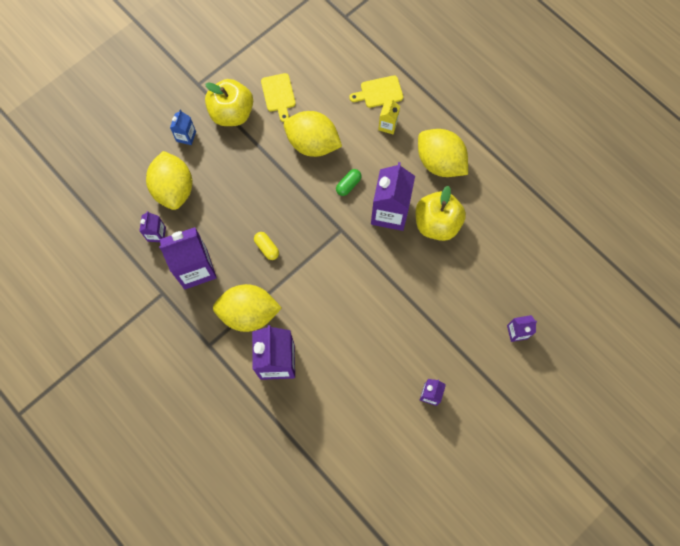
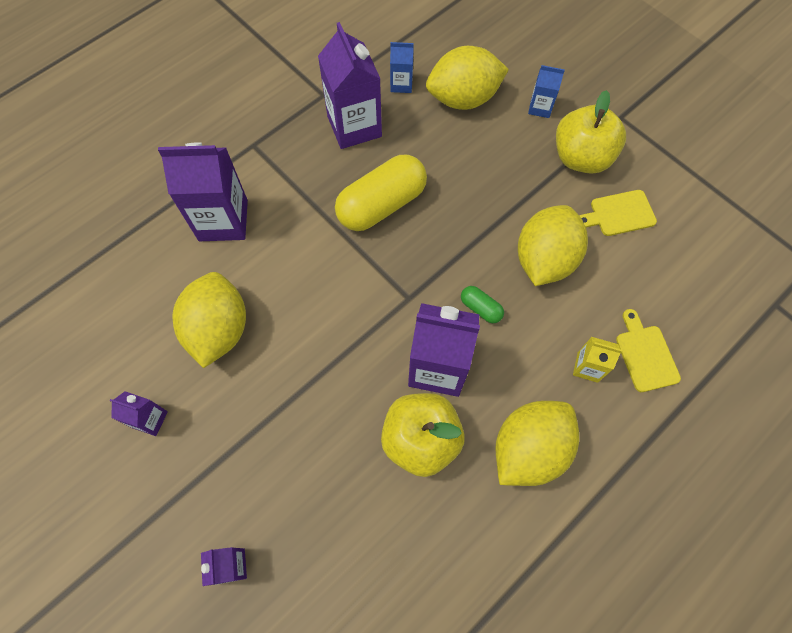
camera: 90 degrees right, 5 degrees down
purple carton [140,211,166,242] -> blue carton [390,42,414,93]
yellow lemon [213,284,282,332] -> yellow lemon moved to [172,272,246,368]
yellow capsule [254,232,279,260] -> yellow capsule [335,155,427,231], size x2.24

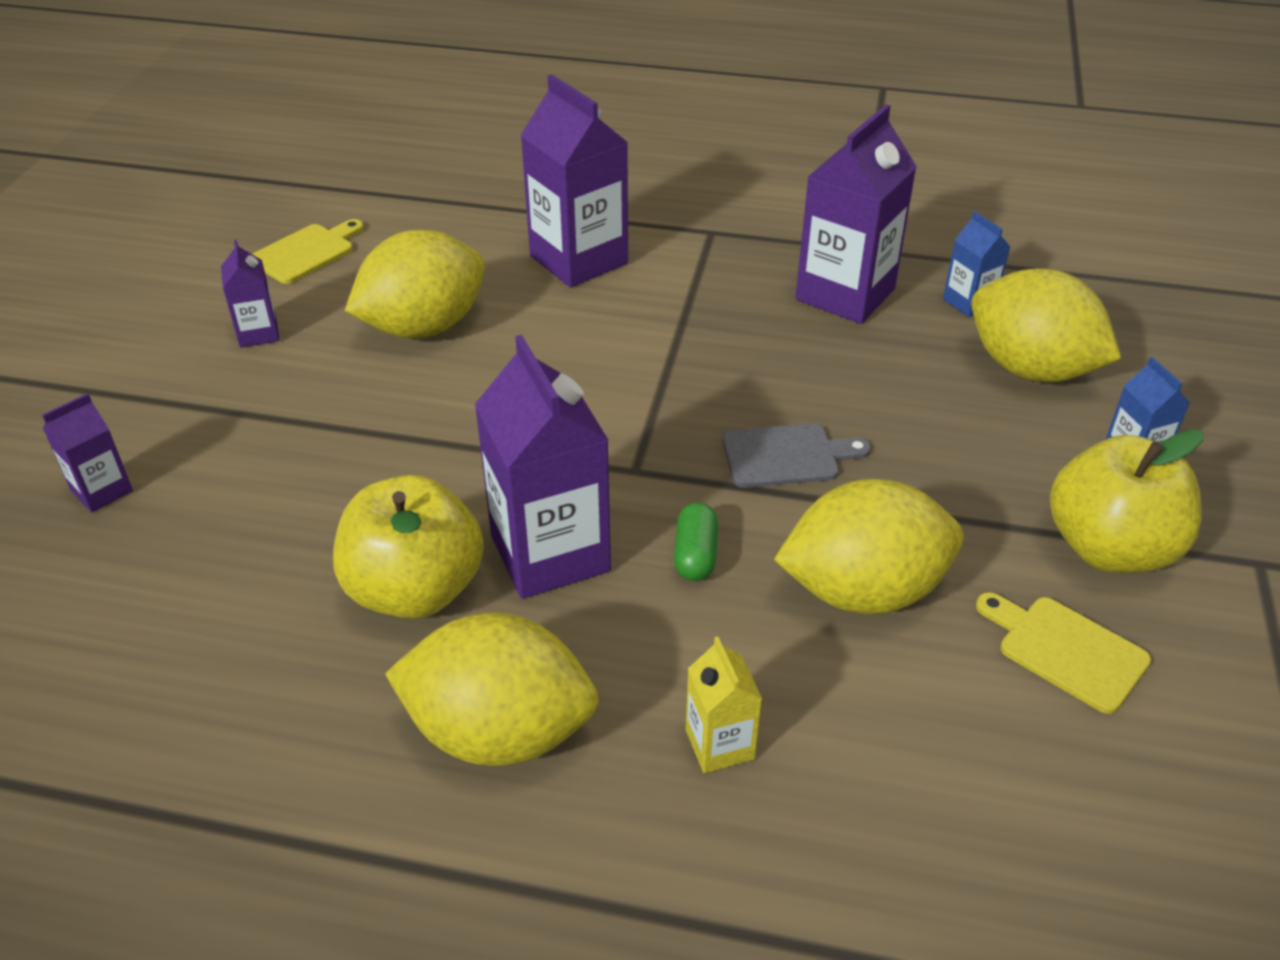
camera: 55 degrees right, 25 degrees down
yellow capsule [335,155,427,231] -> none
yellow cutting board [616,309,681,392] -> yellow cutting board moved to [252,219,364,284]
none -> grey cutting board [722,423,871,488]

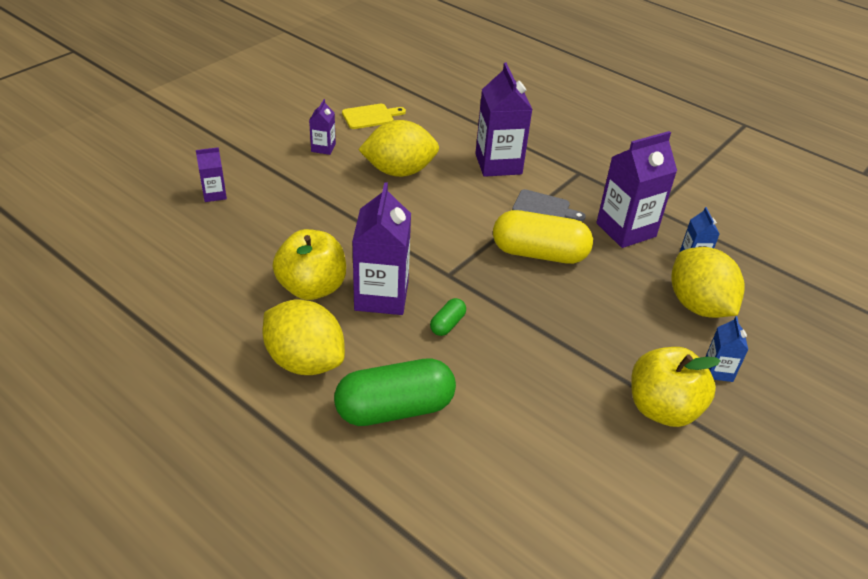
camera: 25 degrees right, 0 degrees up
yellow carton [686,637,762,773] -> green capsule [334,359,456,426]
grey cutting board [722,423,871,488] -> grey cutting board moved to [512,189,586,221]
yellow lemon [774,479,964,615] -> none
yellow cutting board [976,592,1151,714] -> none
none -> yellow capsule [493,210,593,264]

